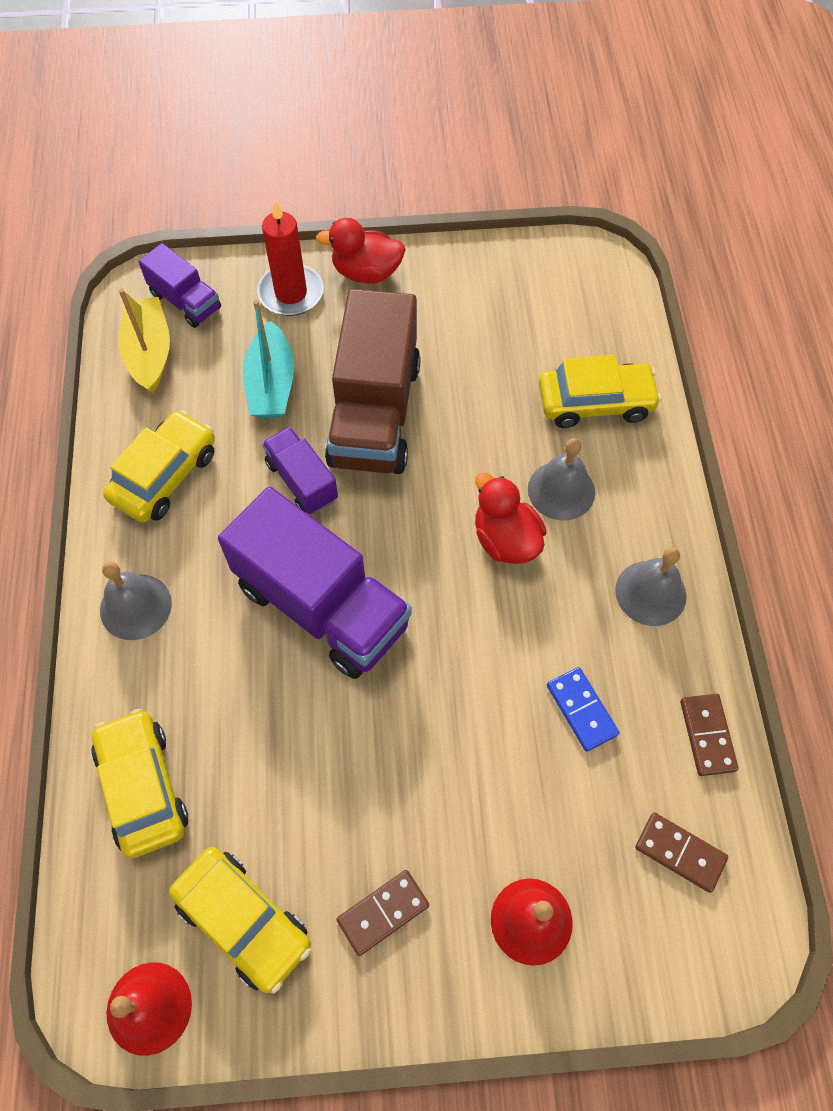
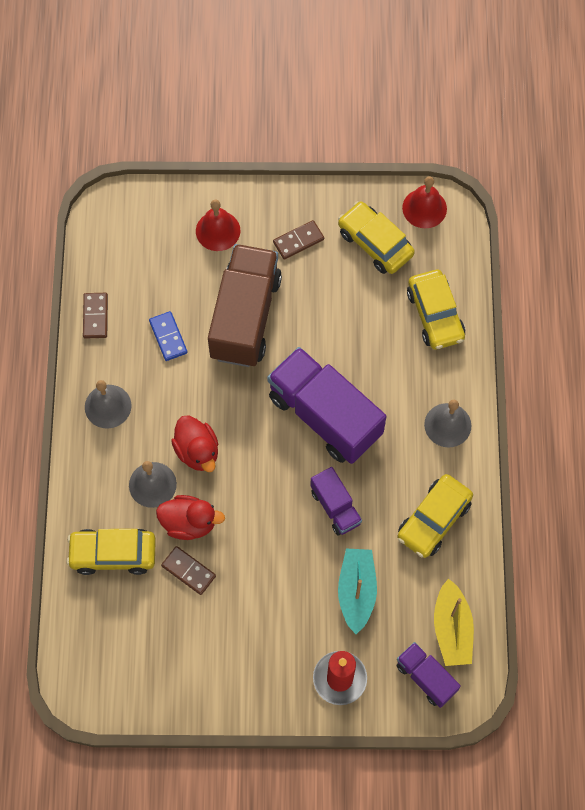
camera: 175 degrees left, 5 degrees up
red duck [316,218,406,283] -> red duck moved to [156,495,225,540]
brown truck [325,289,421,474] -> brown truck moved to [208,244,282,367]
brown domino [635,813,728,893] -> brown domino moved to [161,546,216,595]

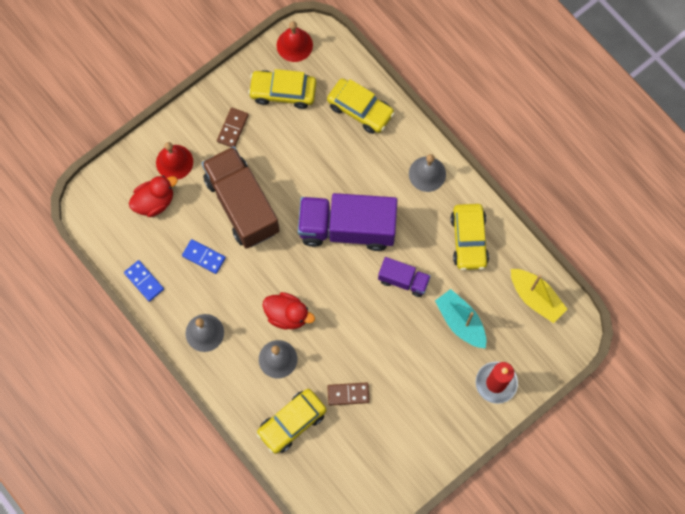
camera: 40 degrees left, 5 degrees up
brown domino [83,293,108,339] -> blue domino [124,260,164,302]
red duck [156,495,225,540] -> red duck moved to [129,176,178,217]
purple truck [396,642,461,708] -> none

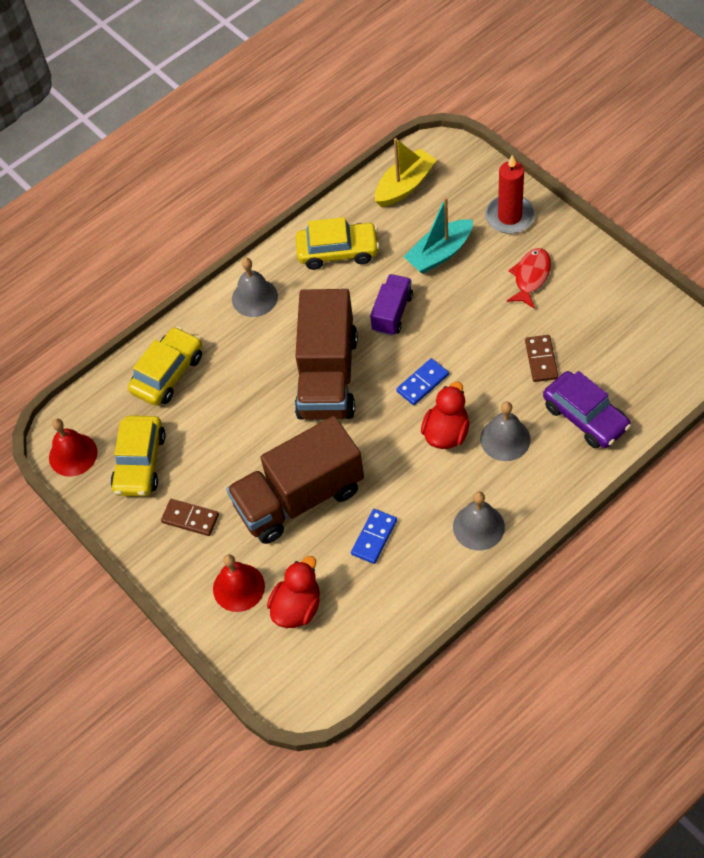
camera: 85 degrees left, 15 degrees down
blue domino [124,260,164,302] -> blue domino moved to [396,358,449,405]
red duck [129,176,178,217] -> red duck turned 60 degrees clockwise [267,556,320,628]
yellow car [257,389,327,454] -> purple car [543,371,631,448]
purple truck [298,193,397,251] -> brown truck [295,289,358,420]
none -> red fish [507,248,551,309]

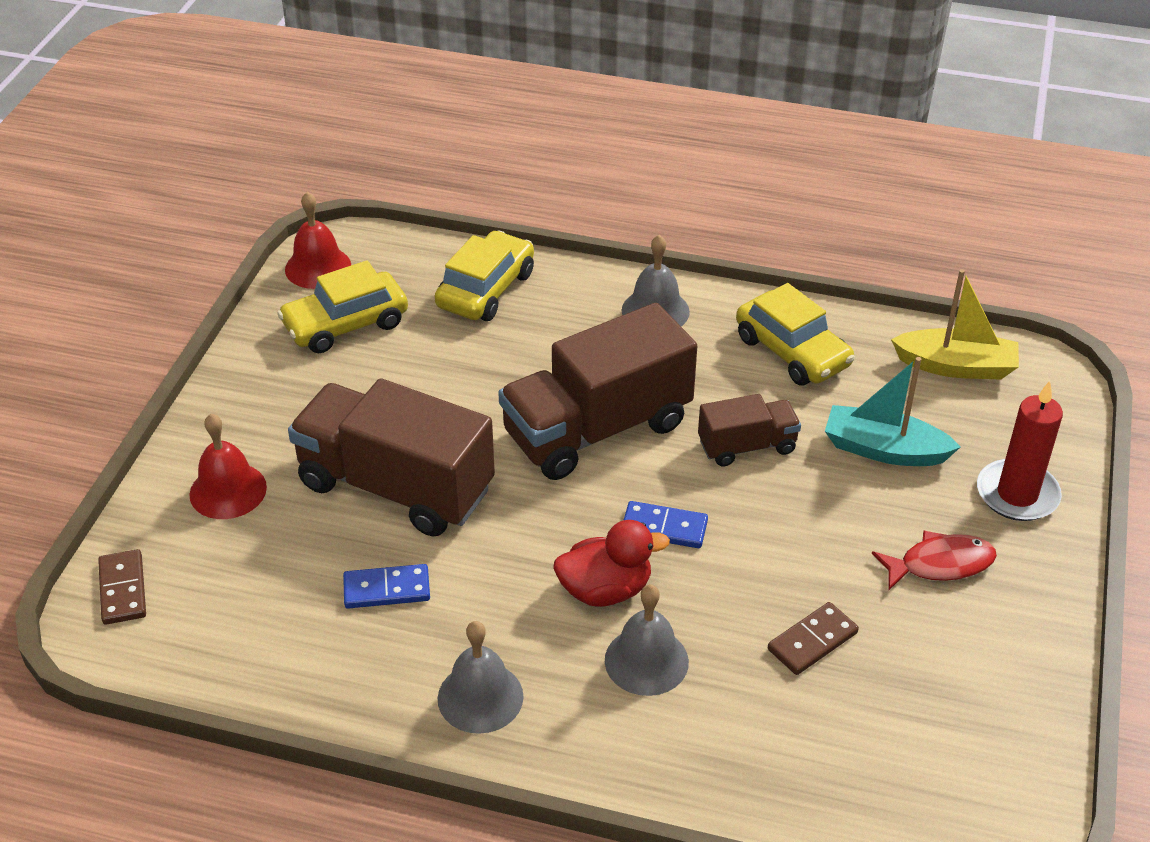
camera: 50 degrees right, 15 degrees down
yellow car [128,327,202,406] -> yellow car turned 60 degrees counterclockwise [435,230,534,321]
brown domino [161,499,219,536] -> brown domino moved to [98,549,146,625]
red duck [267,556,320,628] -> none
purple truck [370,274,413,336] -> brown truck [698,394,801,467]
purple car [543,371,631,448] -> none

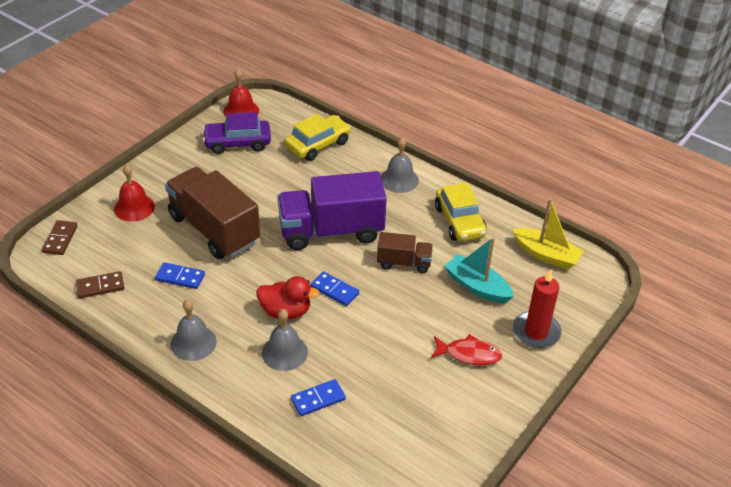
camera: 20 degrees right, 0 degrees up
yellow car [277,260,408,353] -> purple car [203,112,271,154]
brown truck [498,303,697,480] -> purple truck [277,171,387,250]
brown domino [768,602,859,675] -> brown domino moved to [76,271,125,298]
none -> blue domino [291,379,346,416]

